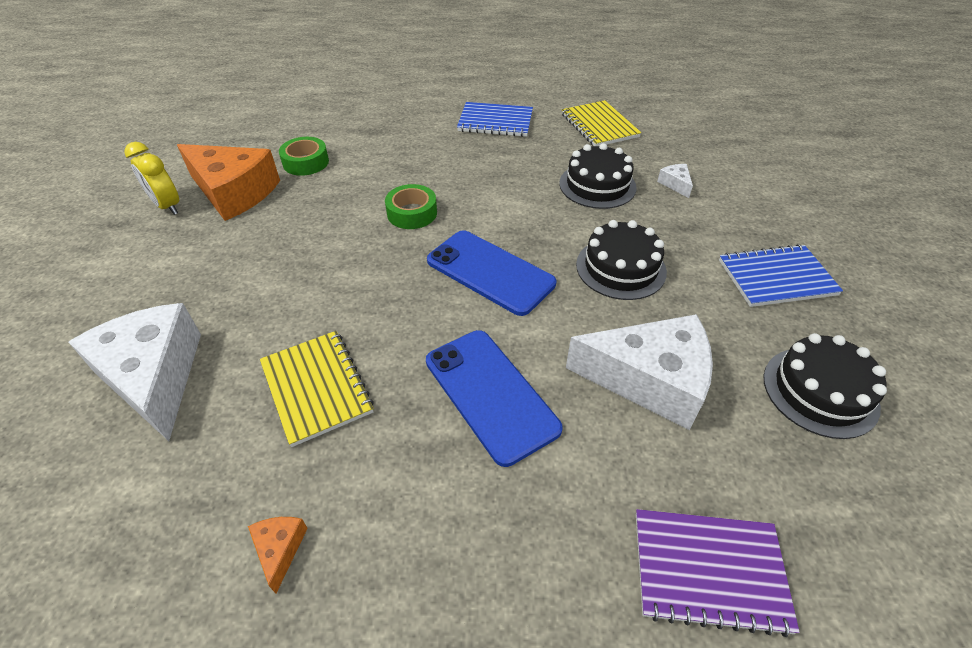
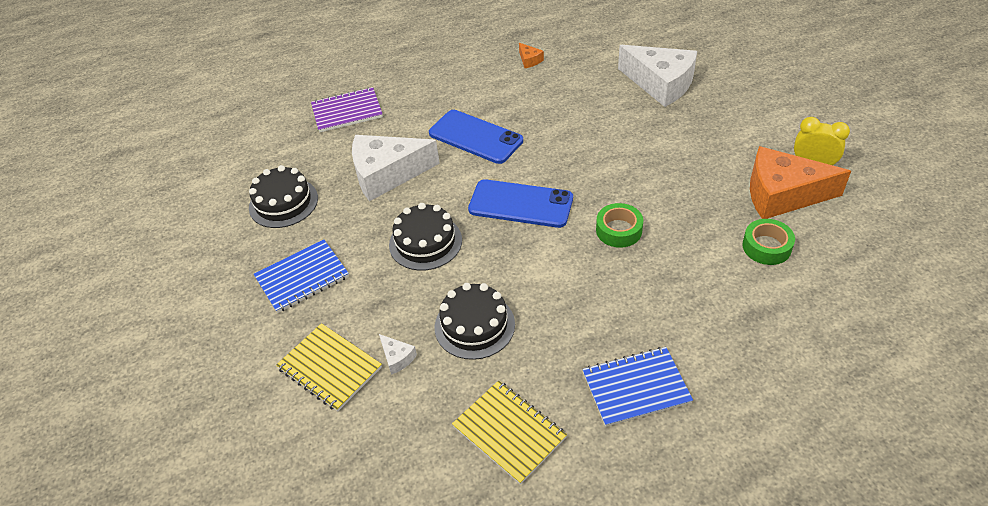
camera: 160 degrees right, 0 degrees up
yellow notebook [260,331,374,447] -> yellow notebook moved to [276,323,382,411]

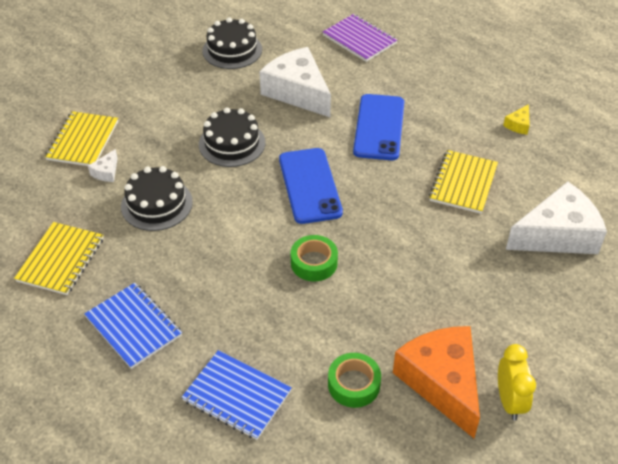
camera: 60 degrees right, 0 degrees up
blue notebook [254,239,349,313] -> blue notebook moved to [182,350,292,440]
orange cheese [519,43,544,68] -> yellow cheese [503,104,530,135]
white cheese [618,45,697,107] -> white cheese turned 120 degrees counterclockwise [506,181,607,254]
none -> yellow notebook [429,150,498,214]

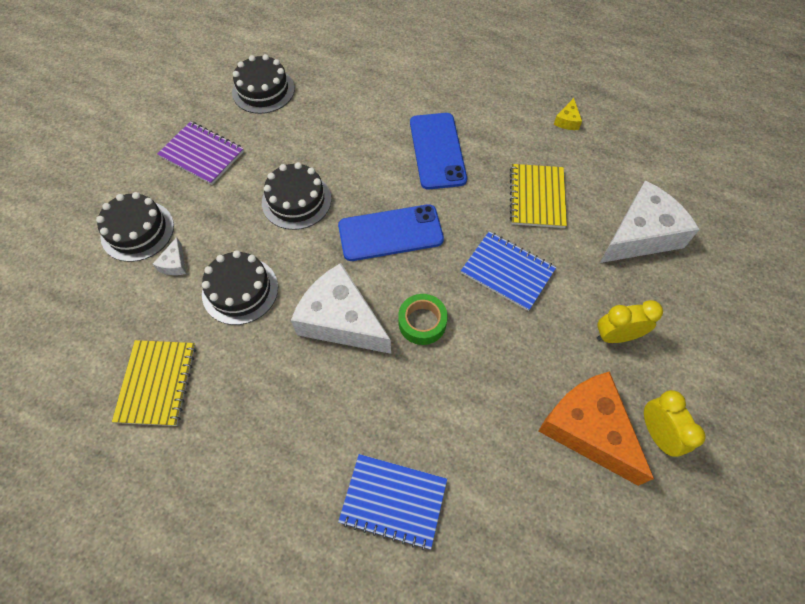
camera: 15 degrees left, 15 degrees up
yellow notebook [45,111,118,166] -> black cake [96,192,174,262]
blue notebook [84,283,182,369] -> blue notebook moved to [461,231,556,311]
white cheese [259,47,331,117] -> white cheese moved to [291,263,391,354]
blue phone [279,148,343,224] -> blue phone turned 75 degrees counterclockwise [338,204,444,261]
purple notebook [323,14,397,62] -> purple notebook moved to [157,121,244,185]
green tape [328,353,381,408] -> none
none -> yellow clock [597,300,663,343]

